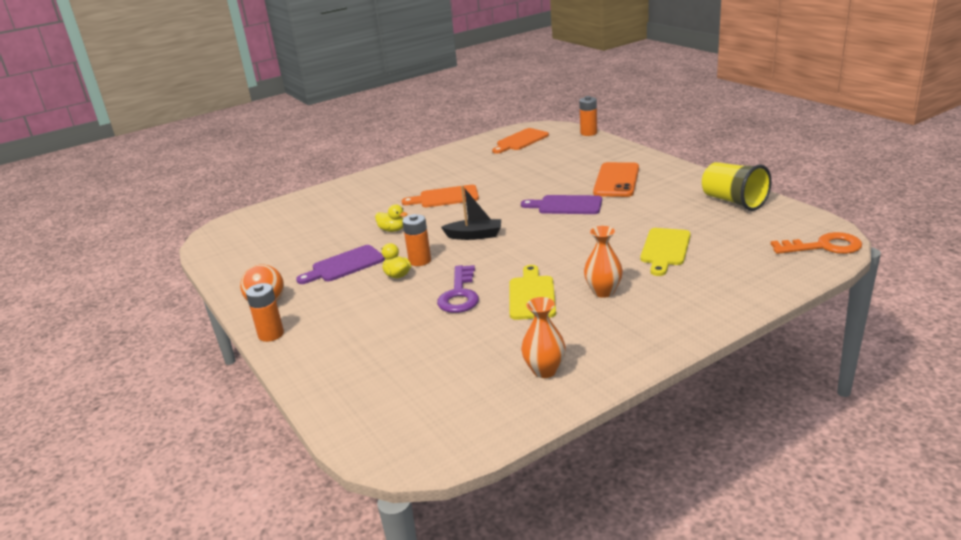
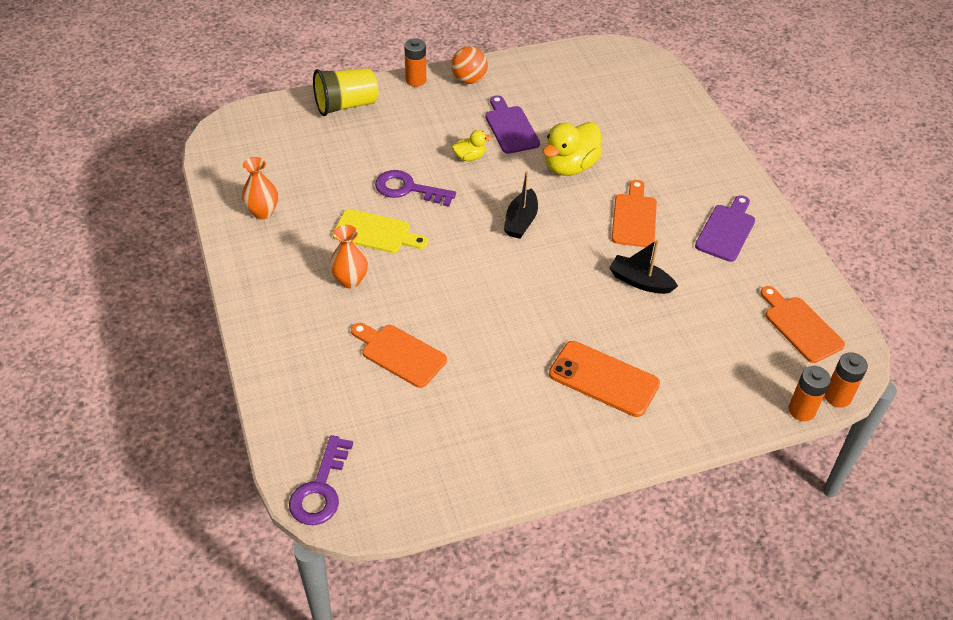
camera: 100 degrees right, 20 degrees up
yellow duck [375,204,407,232] -> yellow duck [543,122,602,176], size x1.94
orange battery [402,214,431,266] -> orange battery moved to [825,352,868,408]
purple cutting board [521,195,602,214] -> purple cutting board moved to [695,195,755,262]
yellow cutting board [640,228,691,276] -> orange cutting board [351,323,447,388]
yellow cup [702,162,772,211] -> yellow cup moved to [313,68,378,116]
orange key [771,232,862,254] -> purple key [289,435,353,525]
none -> black boat [609,240,678,294]

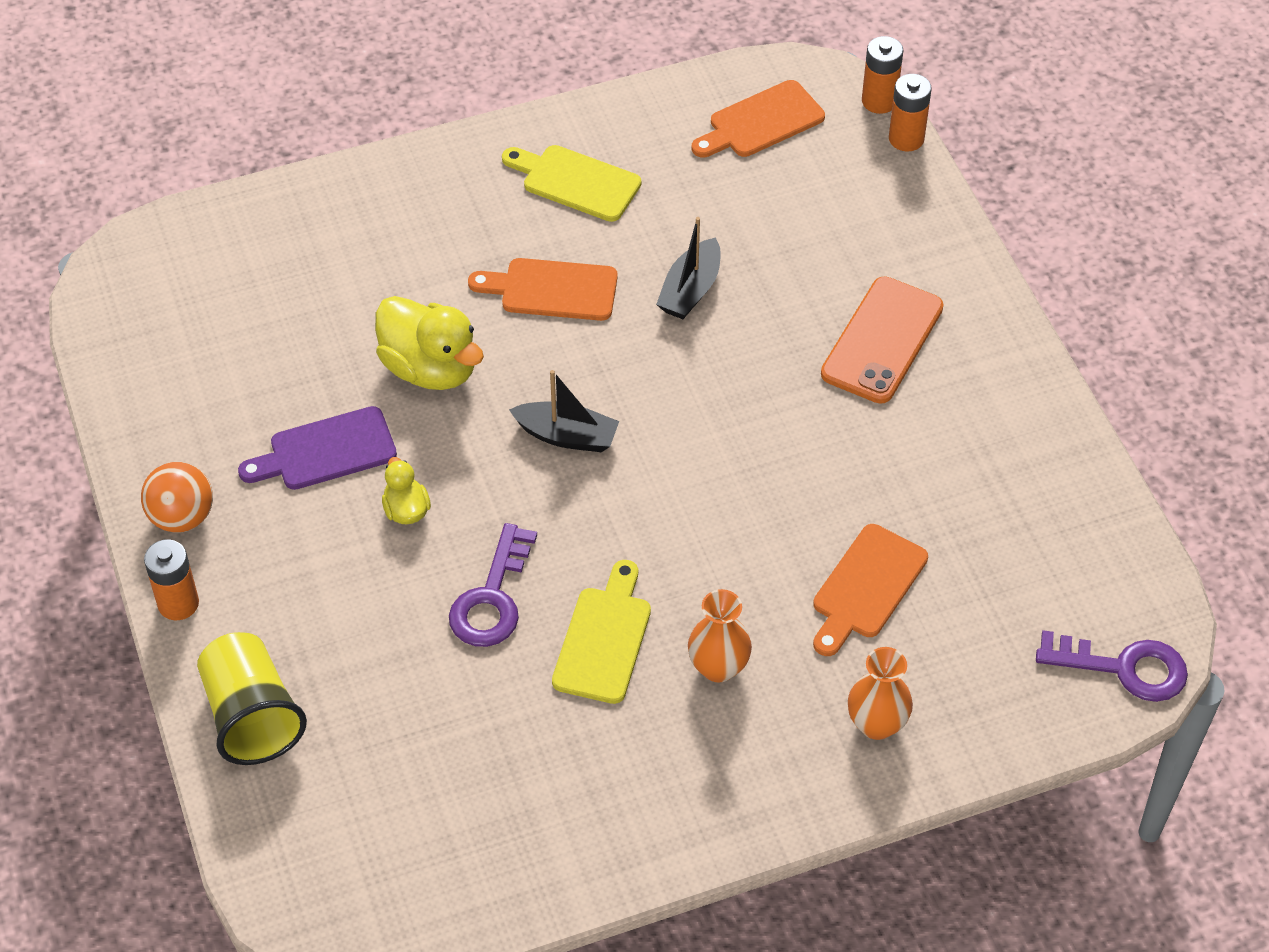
camera: 90 degrees left, 5 degrees up
orange vase [242,157,278,219] -> orange vase moved to [848,647,913,740]
purple cutting board [695,195,755,262] -> yellow cutting board [502,145,641,222]

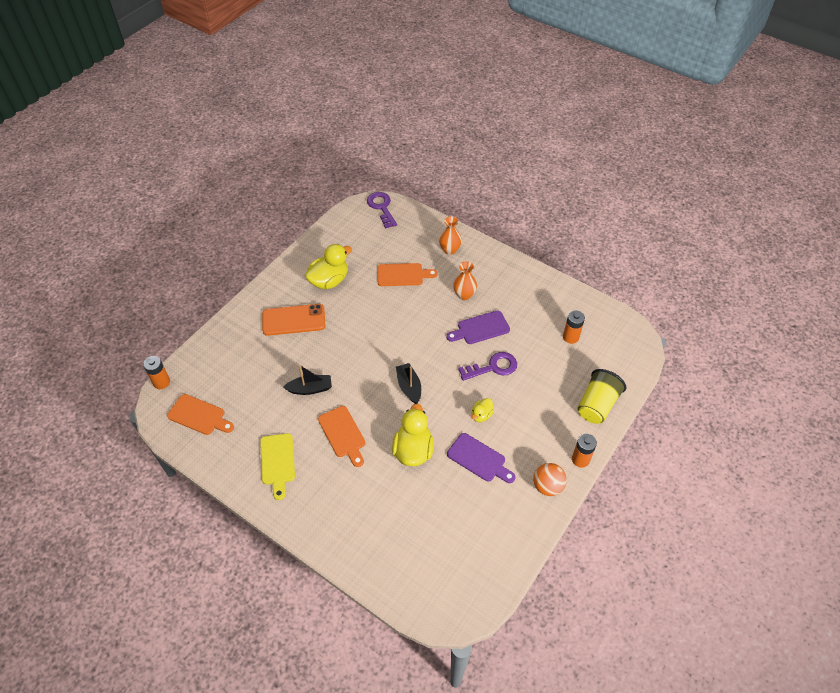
camera: 125 degrees left, 0 degrees up
yellow cutting board [552,560,651,704] -> purple cutting board [446,310,510,344]
orange battery [889,74,932,151] -> orange battery moved to [563,310,585,344]
none -> yellow duck [305,244,352,289]

